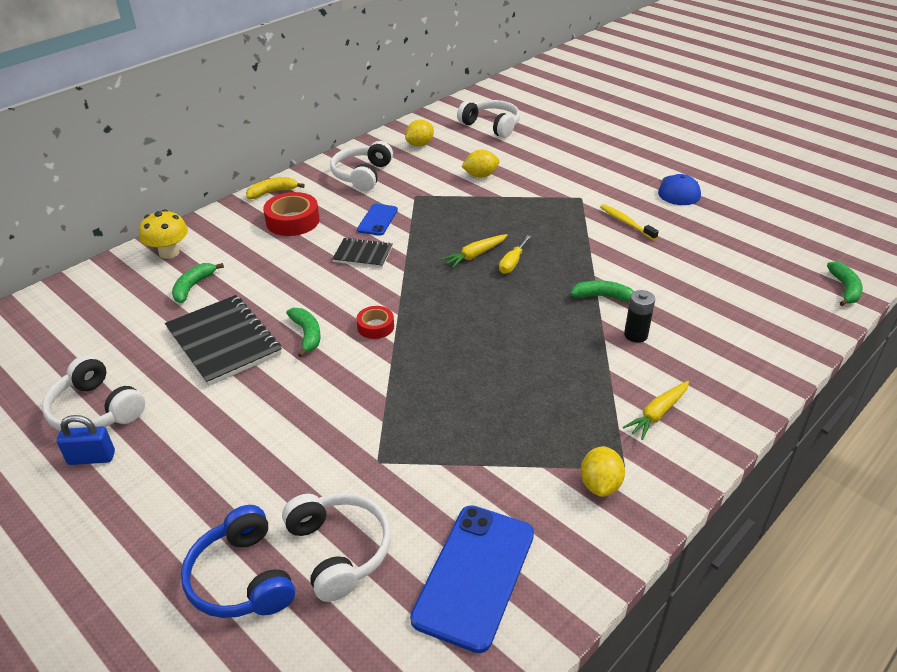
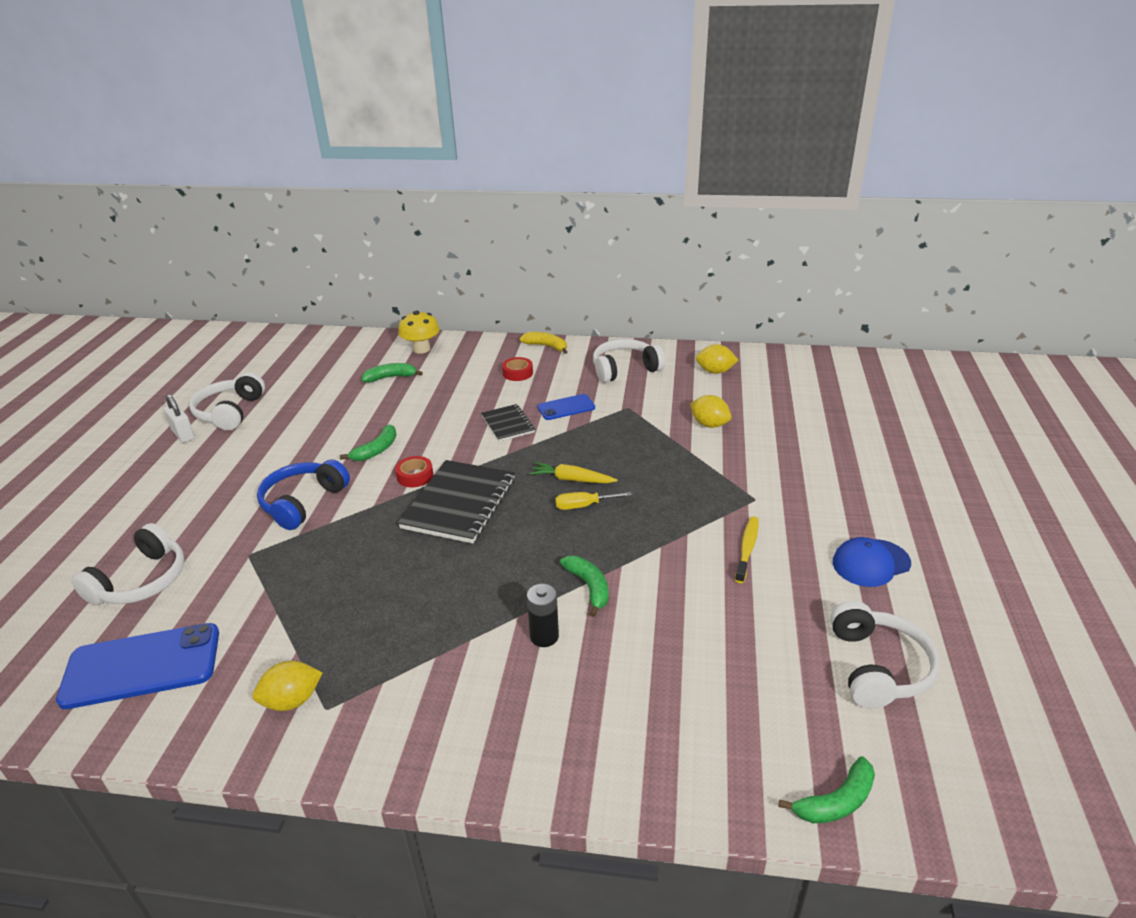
camera: 55 degrees right, 5 degrees down
blue padlock [57,415,115,465] -> white padlock [164,394,195,443]
black notebook [165,295,282,386] -> black notebook moved to [398,460,515,543]
blue headphones [181,505,295,618] -> blue headphones moved to [257,459,350,530]
red tape [263,192,319,236] -> red tape [502,357,533,381], size x0.59
white headphones [457,100,520,138] -> white headphones moved to [830,601,940,708]
yellow carrot [623,381,689,440] -> none

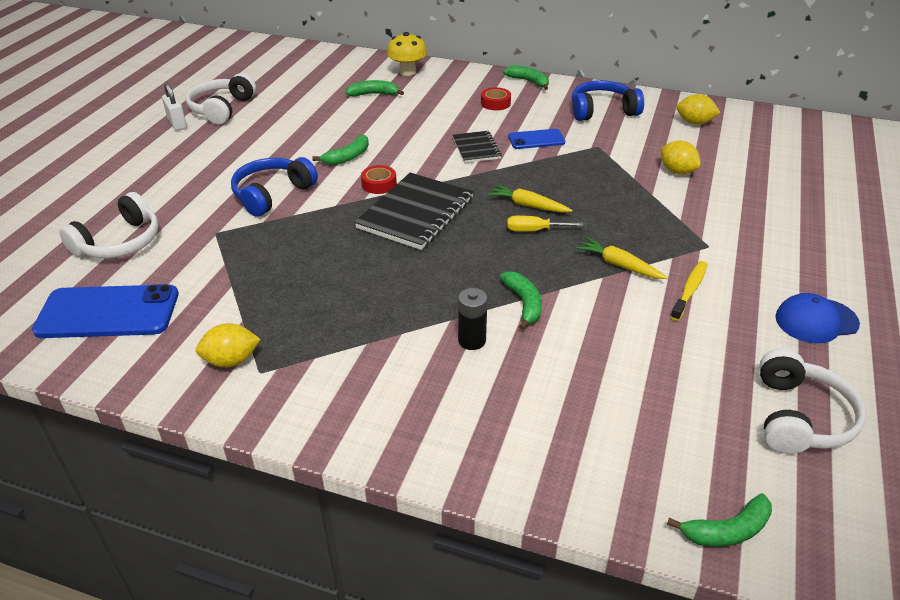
camera: 10 degrees right, 5 degrees up
yellow banana [519,332,567,354] -> green banana [503,65,549,90]
white headphones [593,339,665,383] -> blue headphones [571,80,644,121]
none -> yellow carrot [576,237,668,279]

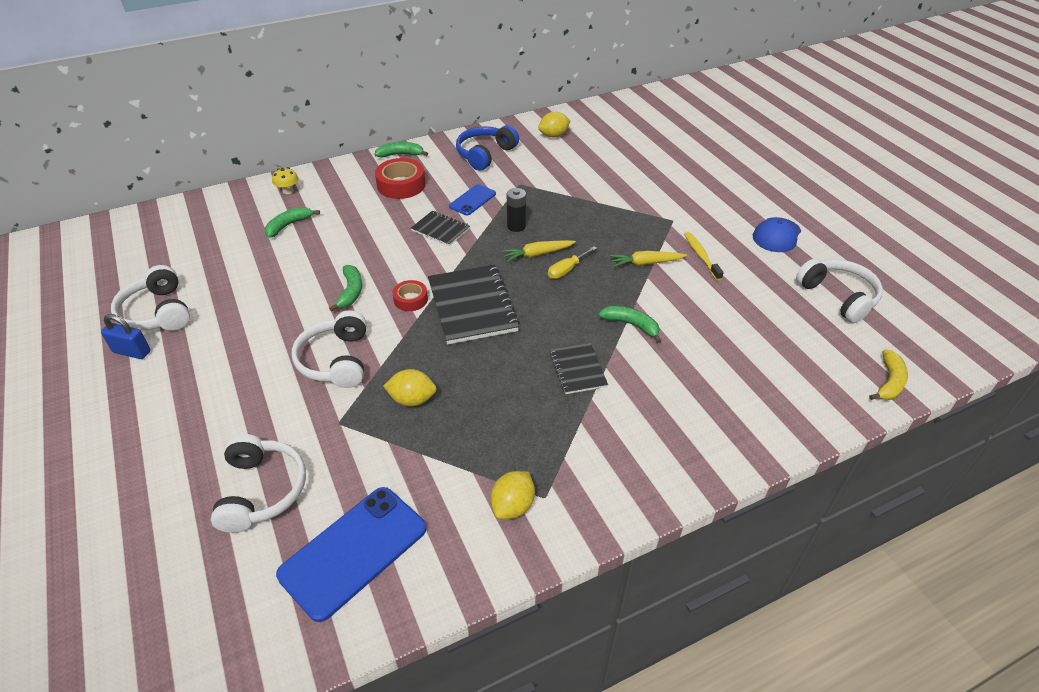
camera: 45 degrees left, 5 degrees up
white padlock [162,83,187,131] -> blue padlock [101,314,151,359]
blue headphones [231,157,318,217] -> white headphones [292,310,366,388]
yellow mushroom [387,32,427,76] -> yellow mushroom [272,167,298,194], size x0.62
black battery [458,288,487,350] -> black battery moved to [507,188,526,232]
red tape [481,87,511,110] -> red tape [375,158,426,199], size x1.71
yellow lemon [661,140,701,174] -> yellow lemon moved to [383,369,437,407]
green banana [667,494,772,547] -> yellow banana [869,350,908,400]
none -> black notebook [550,343,608,394]

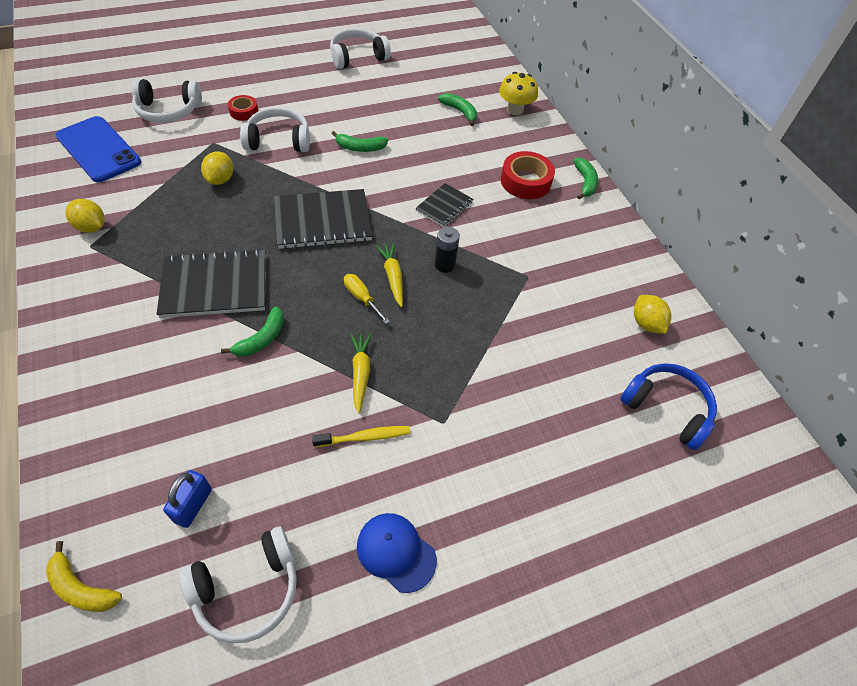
camera: 90 degrees right, 10 degrees up
blue padlock [101,314,151,359] -> blue padlock moved to [163,470,212,528]
yellow mushroom [272,167,298,194] -> yellow mushroom [499,72,538,115], size x1.61
red tape [392,280,428,311] -> red tape moved to [228,95,258,121]
blue phone [449,184,496,215] -> none
blue headphones [456,125,519,171] -> blue headphones moved to [620,363,717,450]
black notebook [550,343,608,394] -> black notebook [157,249,266,318], size x1.80

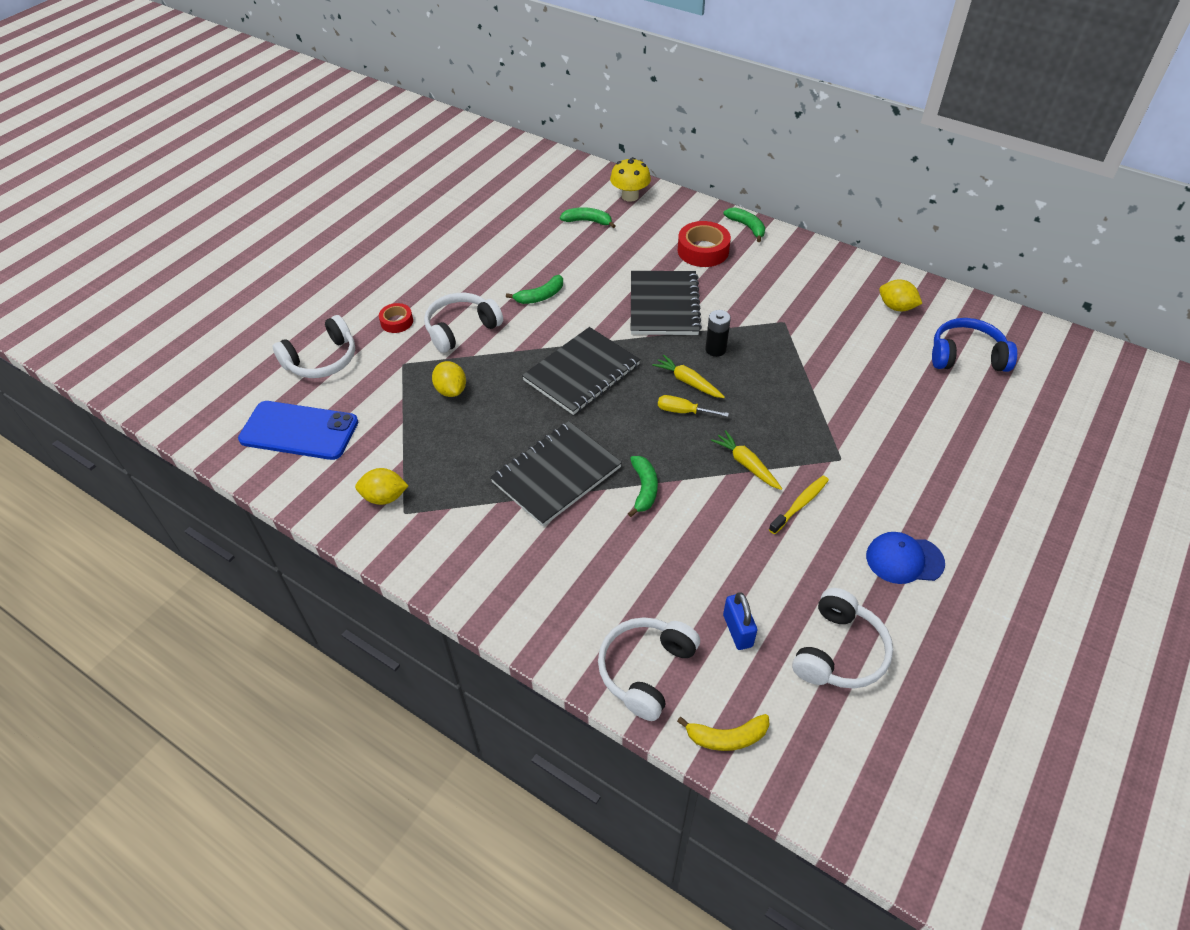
camera: 30 degrees left, 5 degrees down
white headphones [330,28,391,69] -> white headphones moved to [598,617,700,721]
black notebook [415,183,473,227] -> black notebook [631,271,702,335], size x1.80

